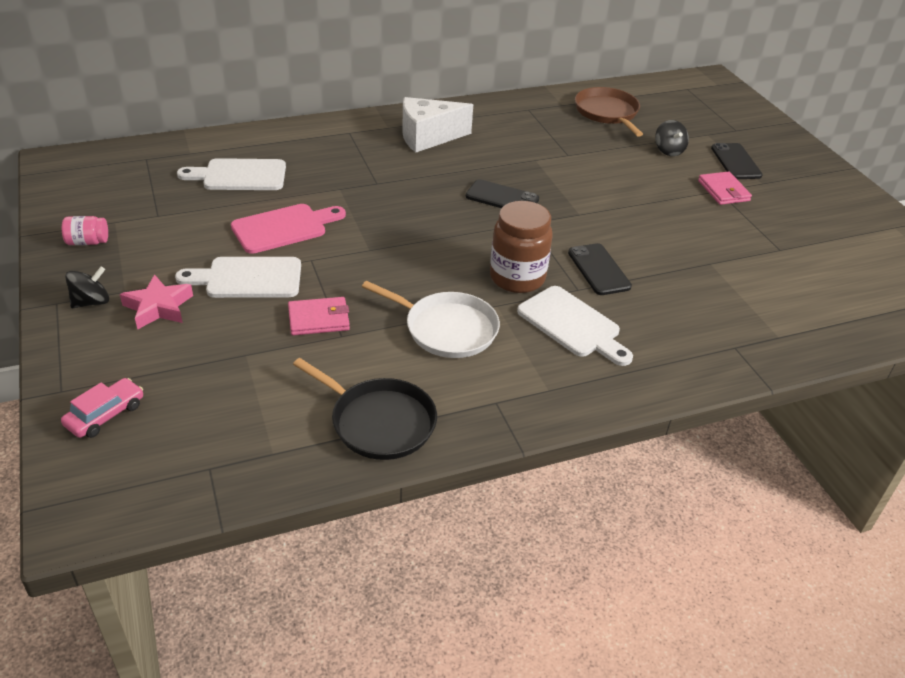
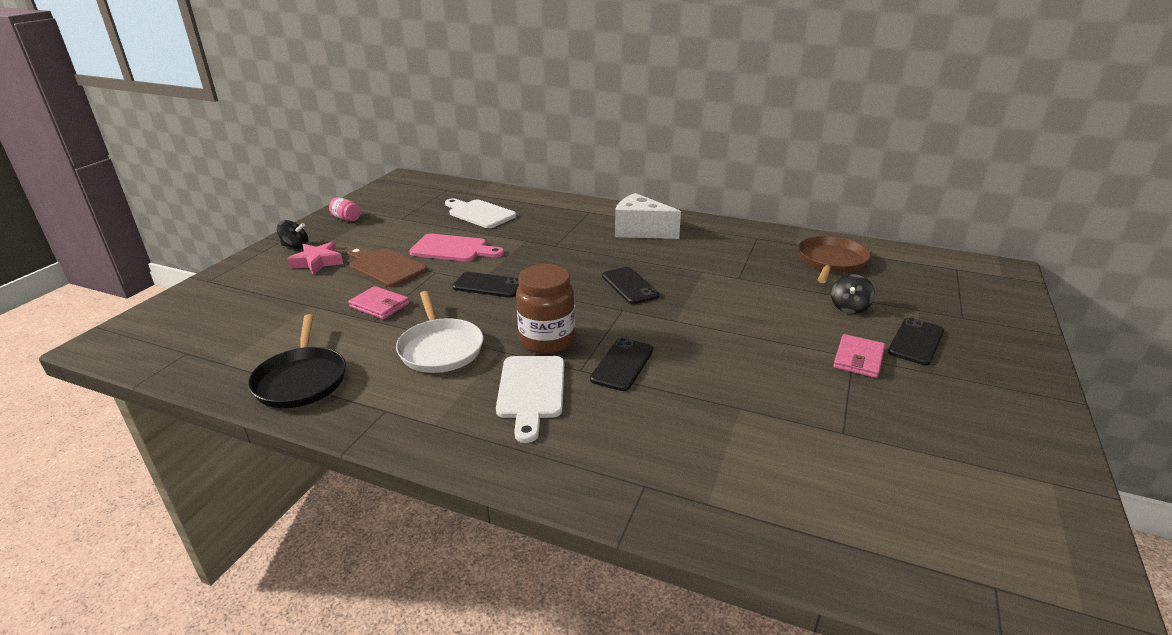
camera: 45 degrees right, 10 degrees down
pink car [61,378,143,438] -> none
white cutting board [175,257,301,298] -> brown cutting board [348,247,427,287]
none -> black phone [452,272,519,298]

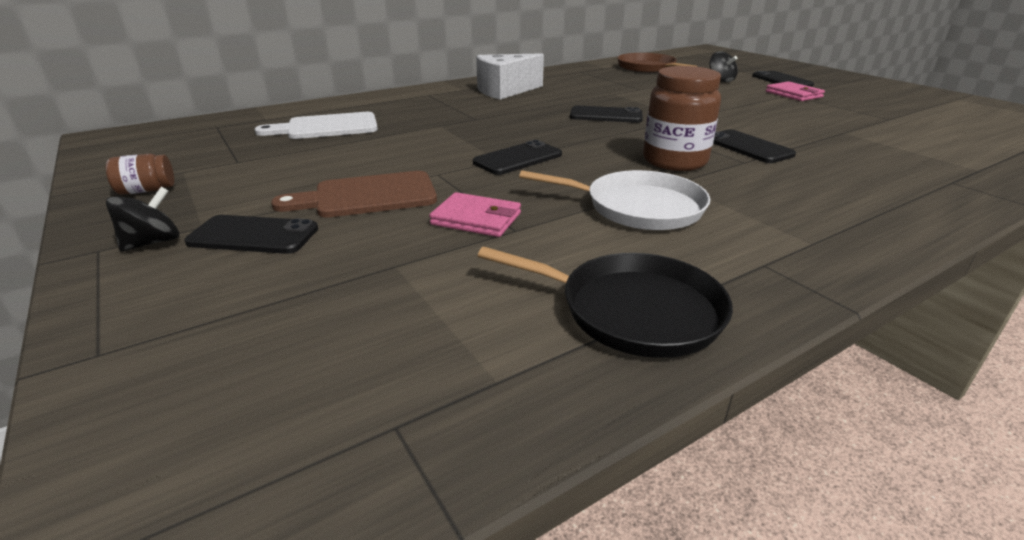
camera: 55 degrees left, 0 degrees up
pink star [287,242,343,275] -> black phone [185,215,318,254]
pink jar [329,197,361,221] -> brown jar [106,154,174,195]
pink wallet [348,286,409,319] -> pink wallet turned 45 degrees clockwise [429,192,521,237]
pink cutting board [409,234,504,262] -> none
white cutting board [496,356,564,443] -> none

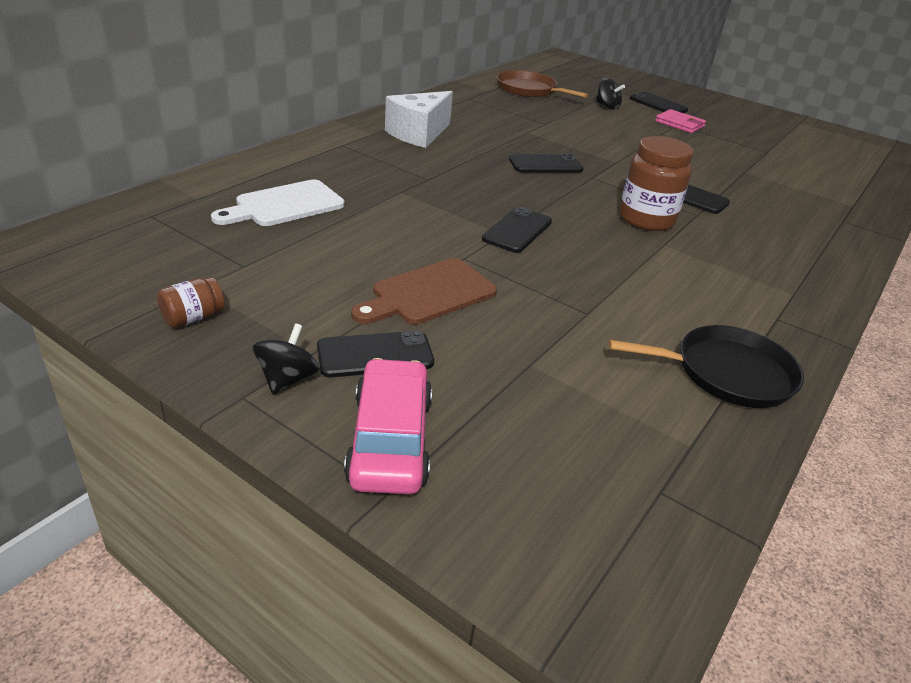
camera: 25 degrees left, 5 degrees up
pink wallet [429,192,521,237] -> none
white pan [519,170,710,230] -> none
none -> pink car [344,358,432,494]

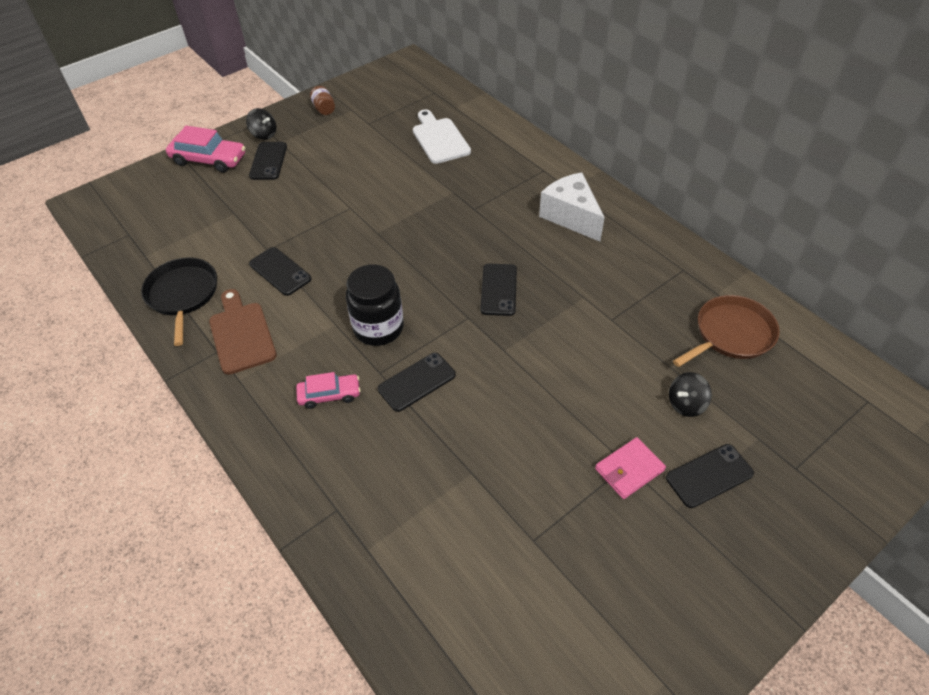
camera: 110 degrees right, 15 degrees up
brown cutting board [351,258,497,324] -> brown cutting board moved to [209,289,277,375]
black phone [482,207,552,253] -> black phone moved to [249,247,312,296]
black pan [609,325,804,408] -> black pan turned 150 degrees clockwise [141,258,217,346]
brown jar [619,136,694,231] -> black jar [346,264,404,346]
none -> pink car [296,372,361,409]

